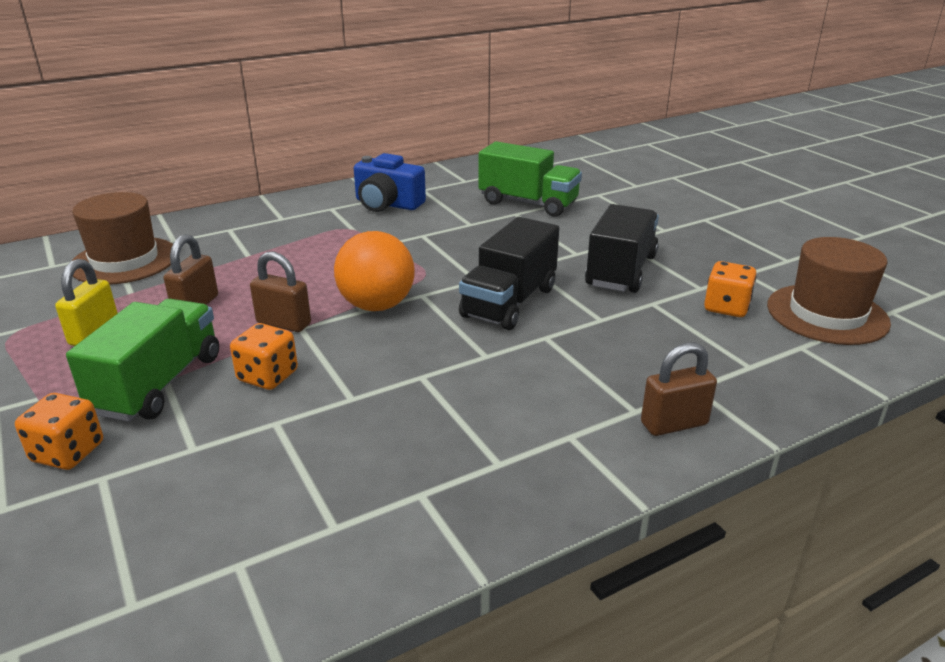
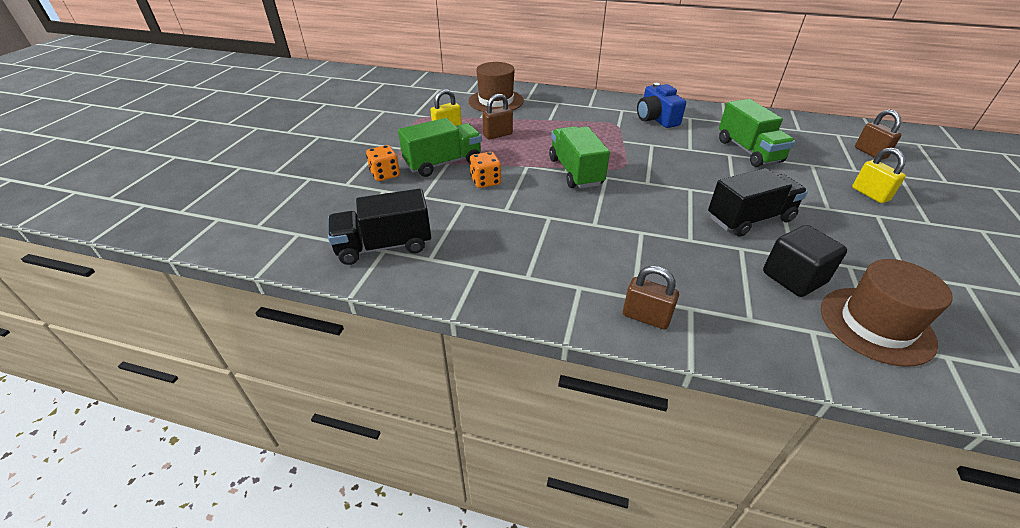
camera: 45 degrees right, 10 degrees up
brown padlock [250,252,311,332] -> brown padlock moved to [855,109,902,160]
orange ball [334,231,415,311] -> green truck [549,126,610,189]
black truck [459,217,559,330] -> black truck moved to [328,189,431,265]
orange dice [704,261,757,317] -> black cube [763,225,847,297]
none -> yellow padlock [852,148,906,203]

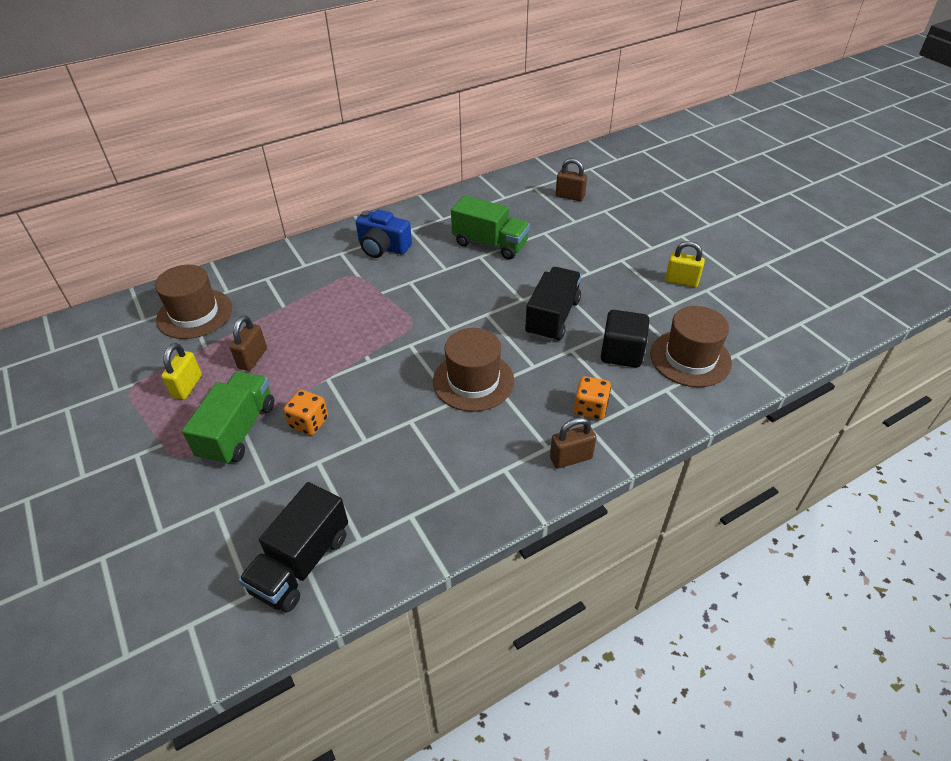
camera: 45 degrees left, 5 degrees up
orange dice [366,145,400,181] -> orange dice moved to [574,376,611,420]
green truck [549,126,610,189] -> none
yellow padlock [852,148,906,203] -> yellow padlock moved to [665,241,705,287]
none -> brown hat [433,328,514,412]

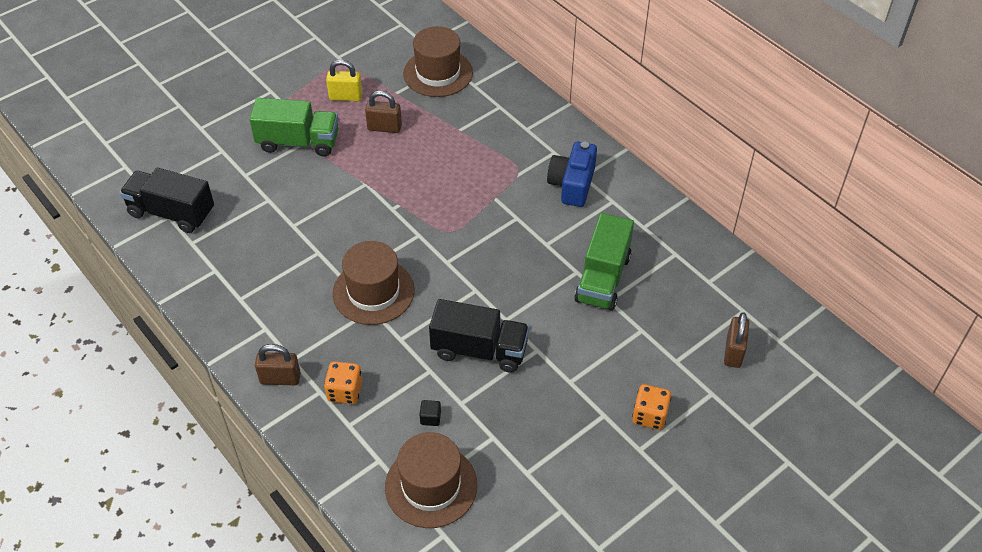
camera: 80 degrees right, 5 degrees up
orange dice [283,390,328,436] -> orange dice moved to [632,384,671,430]
brown padlock [550,417,596,469] -> brown padlock turned 60 degrees counterclockwise [255,344,301,385]
black cube [601,310,649,368] -> black cube [420,400,441,426], size x0.43
yellow padlock [665,241,705,287] -> none

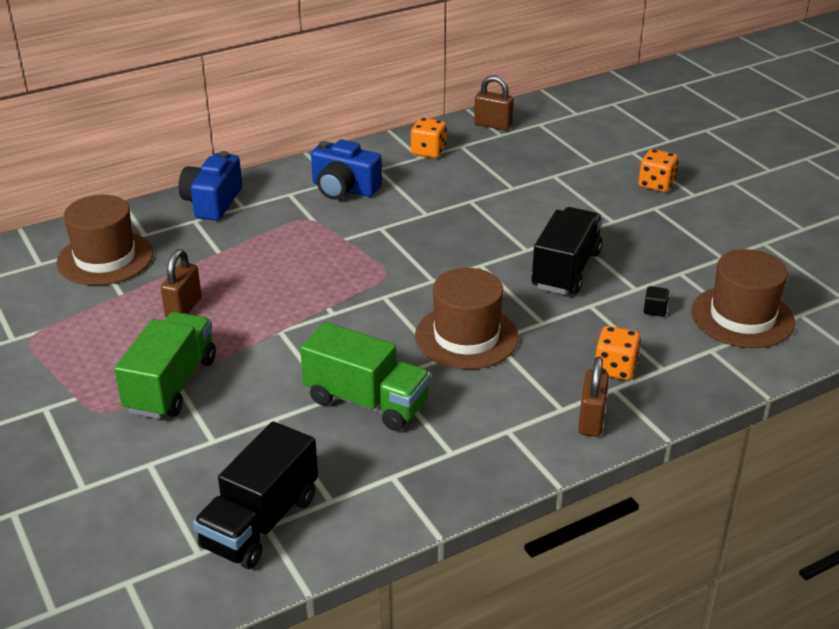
camera: 80 degrees left, 15 degrees down
yellow padlock [326,60,363,101] -> none
green truck [574,213,634,311] -> green truck moved to [300,322,431,431]
brown padlock [724,312,749,368] -> brown padlock moved to [474,75,514,131]
none -> blue camera [178,151,242,221]
none -> orange dice [411,118,447,158]

